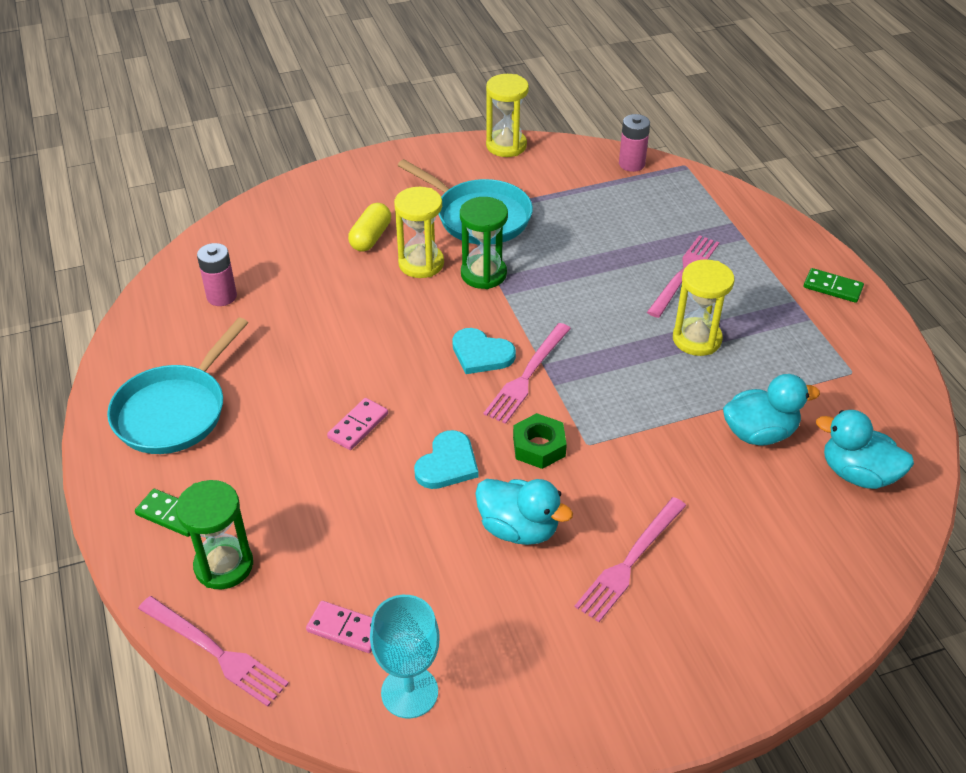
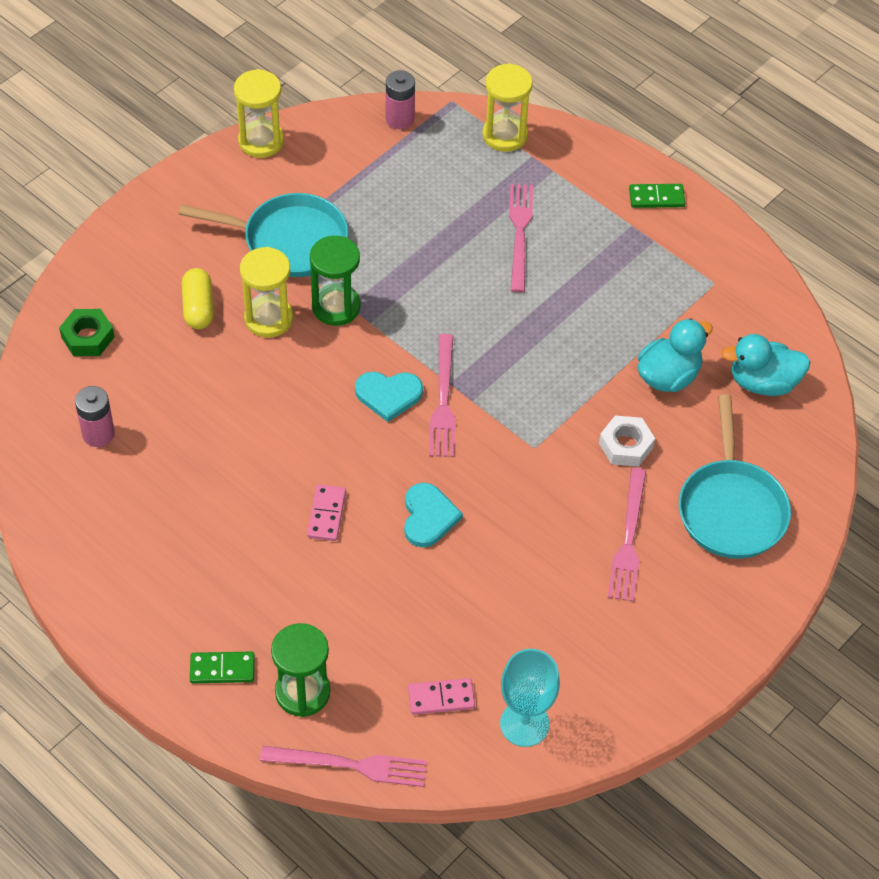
camera: 30 degrees left, 10 degrees up
turquoise pan [107,317,248,454] -> turquoise pan moved to [679,394,791,559]
turquoise duck [475,479,573,545] -> none
green nut [513,413,567,469] -> green nut moved to [59,309,115,356]
yellow hourglass [673,259,734,356] -> yellow hourglass moved to [482,63,533,152]
none -> white nut [599,415,655,467]

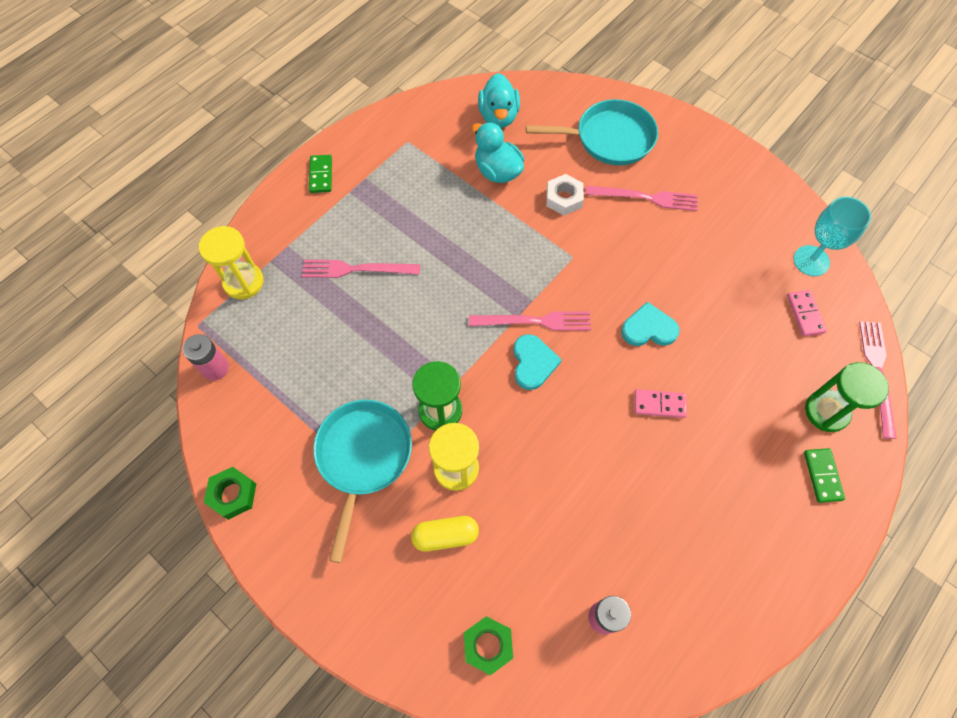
camera: 90 degrees left, 10 degrees up
yellow hourglass [234,69,284,158] -> green nut [204,467,256,520]

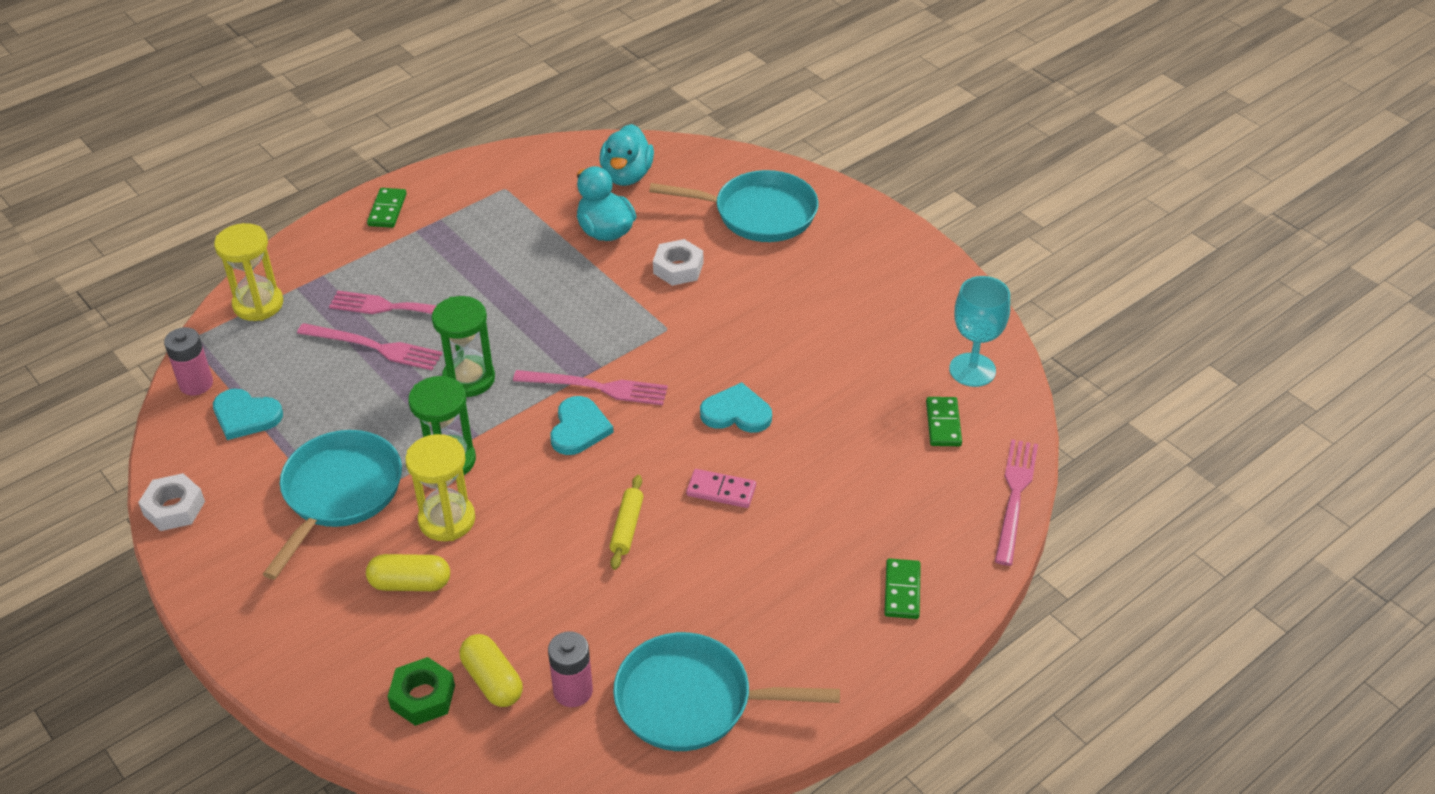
camera: 10 degrees right, 20 degrees down
green nut [204,467,256,520] -> white nut [138,473,205,531]
pink fork [585,186,698,211] -> pink fork moved to [297,323,443,370]
pink domino [787,290,827,336] -> green domino [926,397,962,446]
green hourglass [805,362,889,432] -> green hourglass moved to [432,296,495,397]
none -> turquoise heart [213,389,283,440]
none -> yellow capsule [460,634,523,707]
none -> yellow rolling pin [609,475,644,570]
none -> turquoise pan [613,632,840,751]

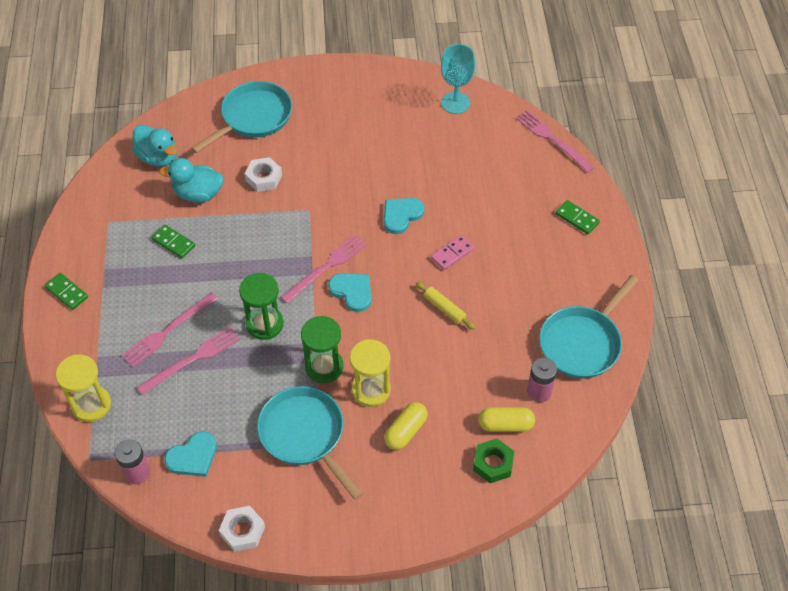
camera: 55 degrees left, 10 degrees up
green domino [926,397,962,446] -> green domino moved to [151,225,195,258]

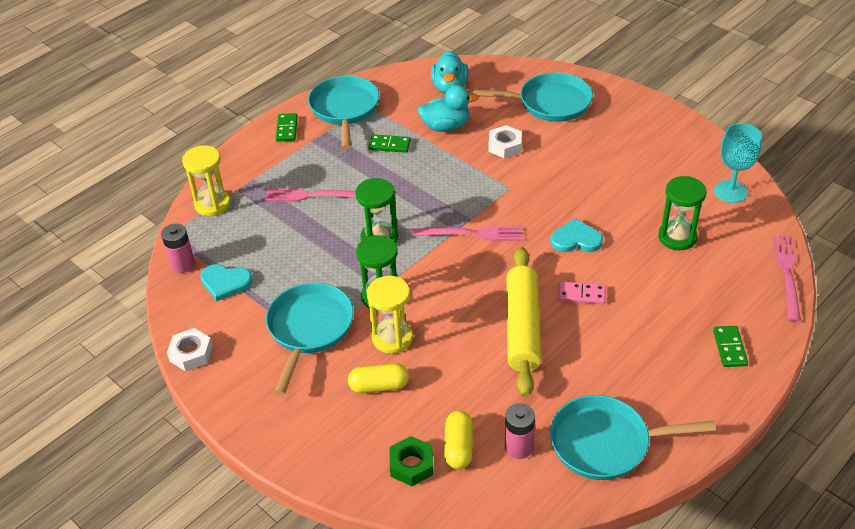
camera: 50 degrees right, 10 degrees down
pink fork [137,326,241,395] -> none
green domino [151,225,195,258] -> green domino turned 75 degrees counterclockwise [368,134,411,153]
turquoise duck [159,158,224,203] -> turquoise duck turned 120 degrees clockwise [418,85,479,132]
turquoise heart [328,273,371,312] -> none
yellow rolling pin [416,282,475,330] -> yellow rolling pin [506,247,541,397], size x2.20
yellow capsule [478,407,535,432] -> yellow capsule turned 45 degrees clockwise [444,411,473,469]
none -> turquoise pan [308,76,379,149]
none -> green hourglass [658,176,706,250]

